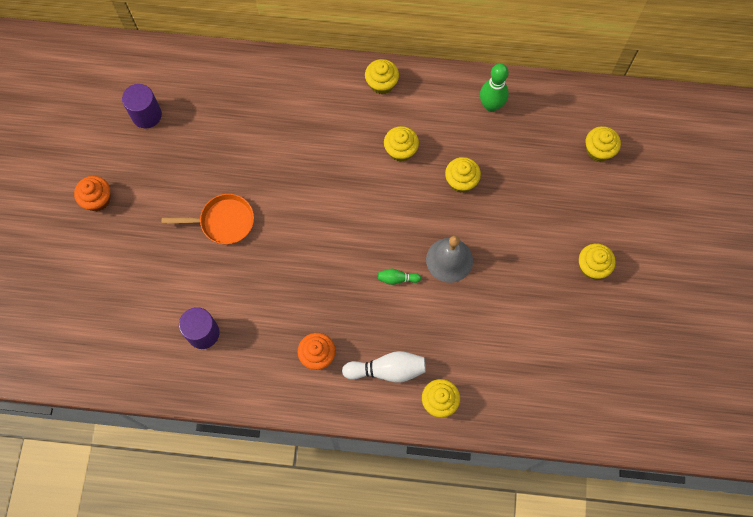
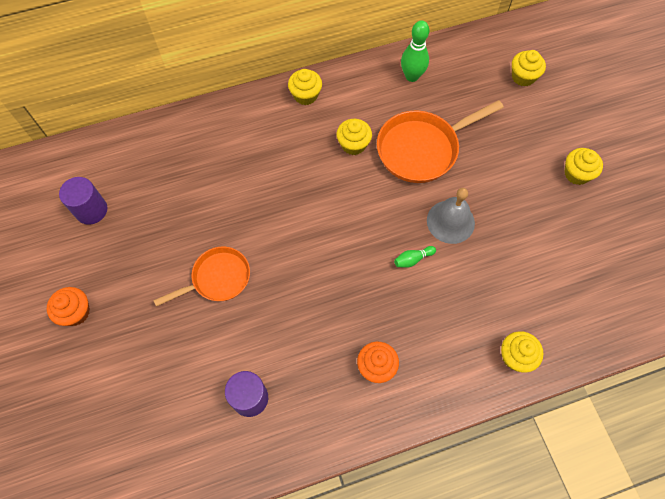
camera: 25 degrees left, 5 degrees down
white bowling pin [342,351,426,383] -> none
yellow cupcake [445,157,481,193] -> orange pan [377,100,504,183]

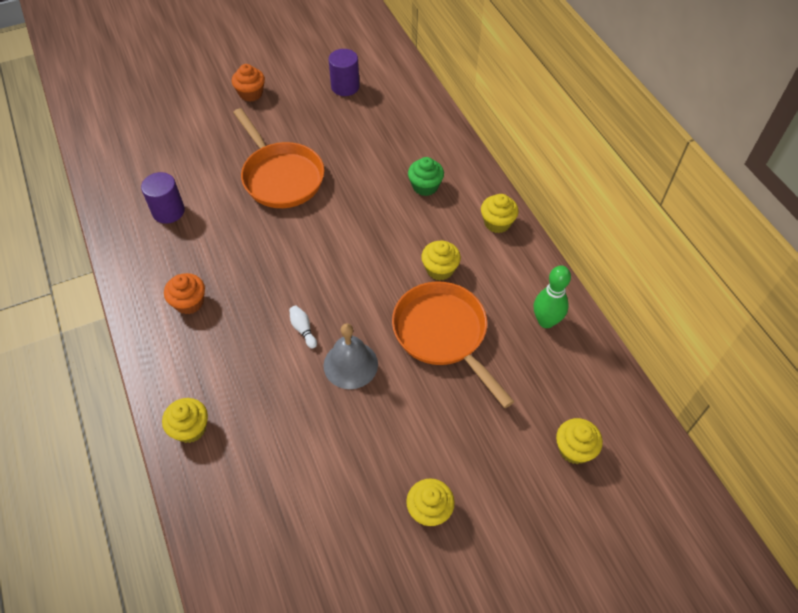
camera: 85 degrees right, 10 degrees down
orange pan [153,246,250,307] -> orange pan [233,108,324,208], size x1.53
green bowling pin [394,246,436,268] -> white bowling pin [289,306,317,348]
none -> green cupcake [408,157,444,196]

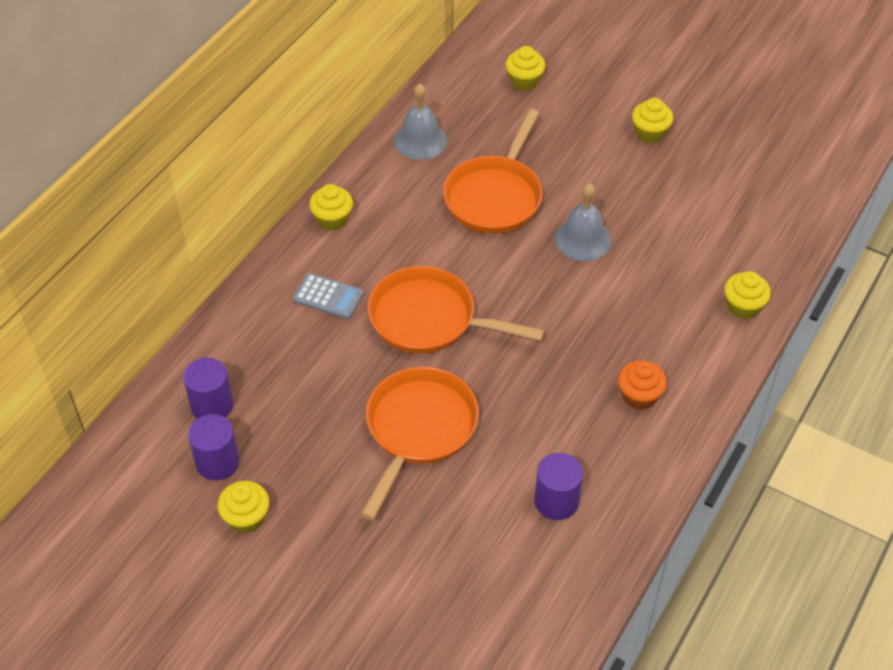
camera: 125 degrees left, 5 degrees down
orange cupcake [232,64,265,102] -> none
white bowling pin [289,306,317,348] -> none
green cupcake [408,157,444,196] -> grey calculator [293,273,364,319]
yellow cupcake [421,241,461,280] -> yellow cupcake moved to [217,481,269,533]
green bowling pin [534,266,571,328] -> grey bell [394,83,448,160]
none -> purple cylinder [183,358,233,419]
none -> orange pan [368,266,545,354]

